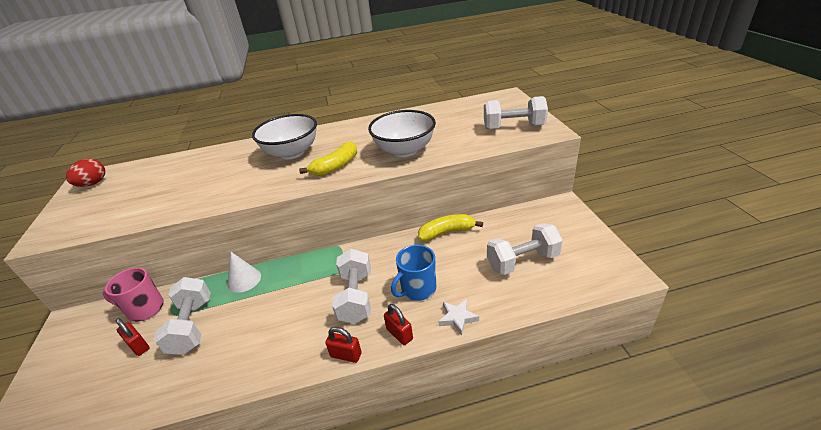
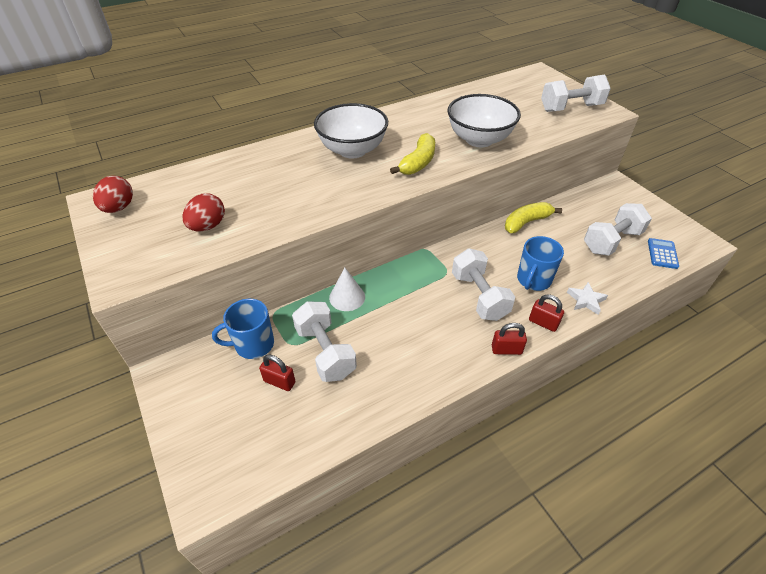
camera: 20 degrees left, 10 degrees up
pink mug [103,267,164,322] -> blue mug [212,299,274,359]
none -> red egg [183,193,225,231]
none -> blue calculator [648,238,679,269]

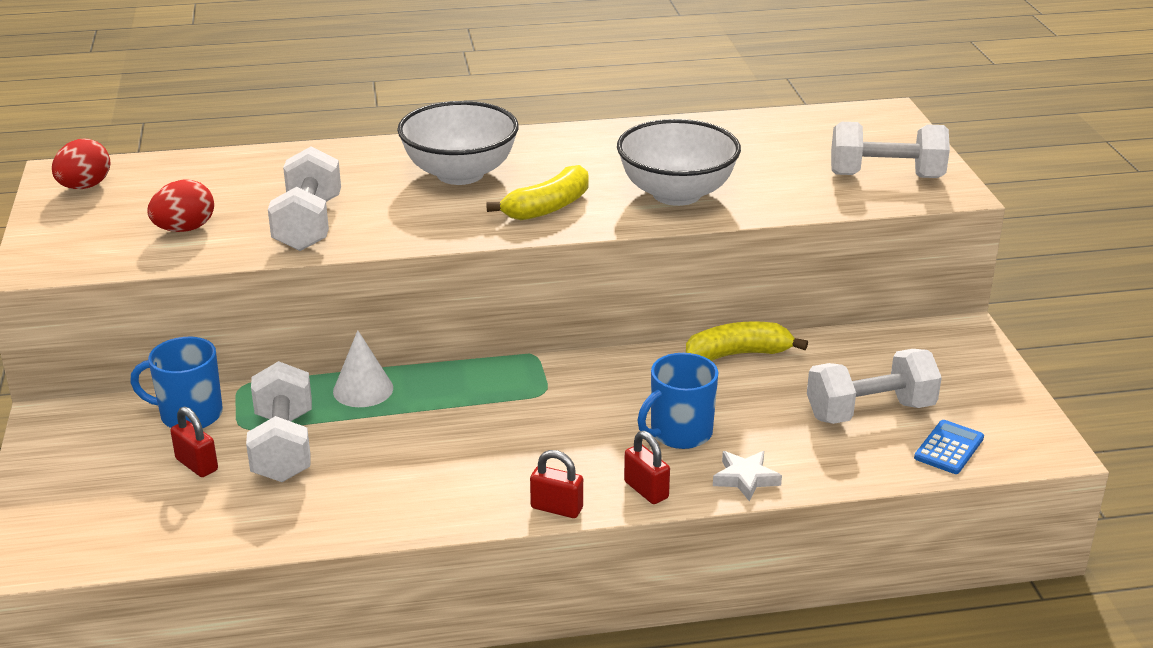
camera: 20 degrees right, 15 degrees down
white dumbbell [452,248,515,321] -> white dumbbell moved to [268,147,341,251]

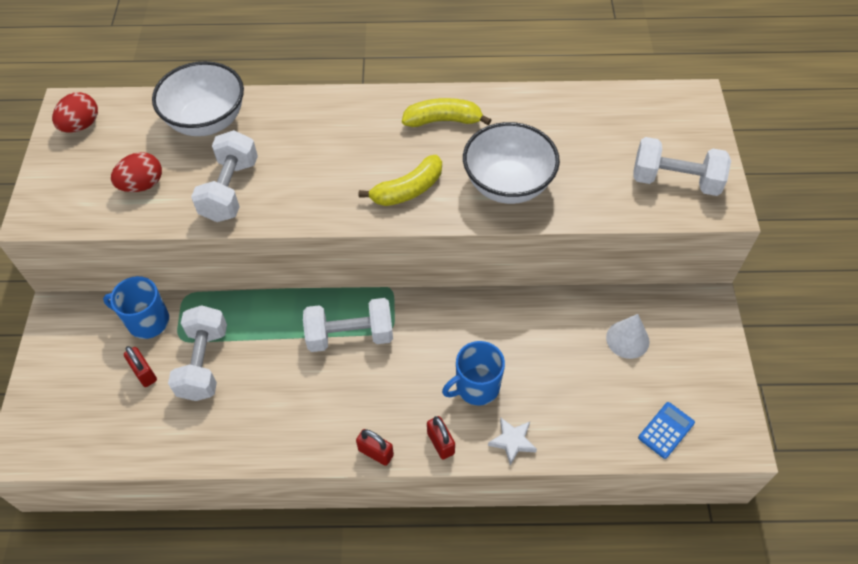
camera: 10 degrees right, 25 degrees up
white cone [333,330,393,407] -> white cone moved to [606,314,649,359]
white bowl [397,101,519,185] -> white bowl moved to [152,61,244,136]
yellow banana [686,321,808,361] -> yellow banana moved to [402,98,491,127]
white dumbbell [807,349,942,424] -> white dumbbell moved to [303,298,393,352]

